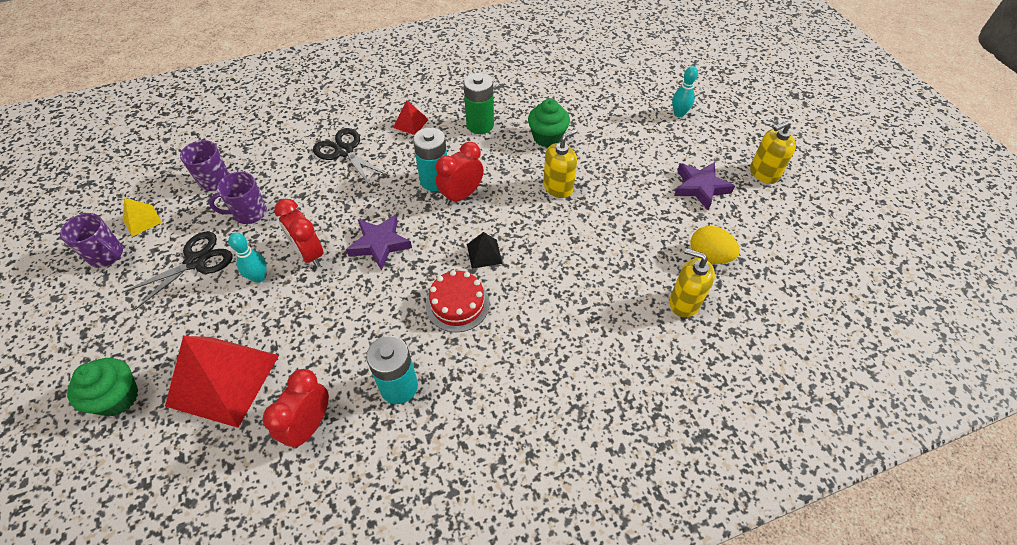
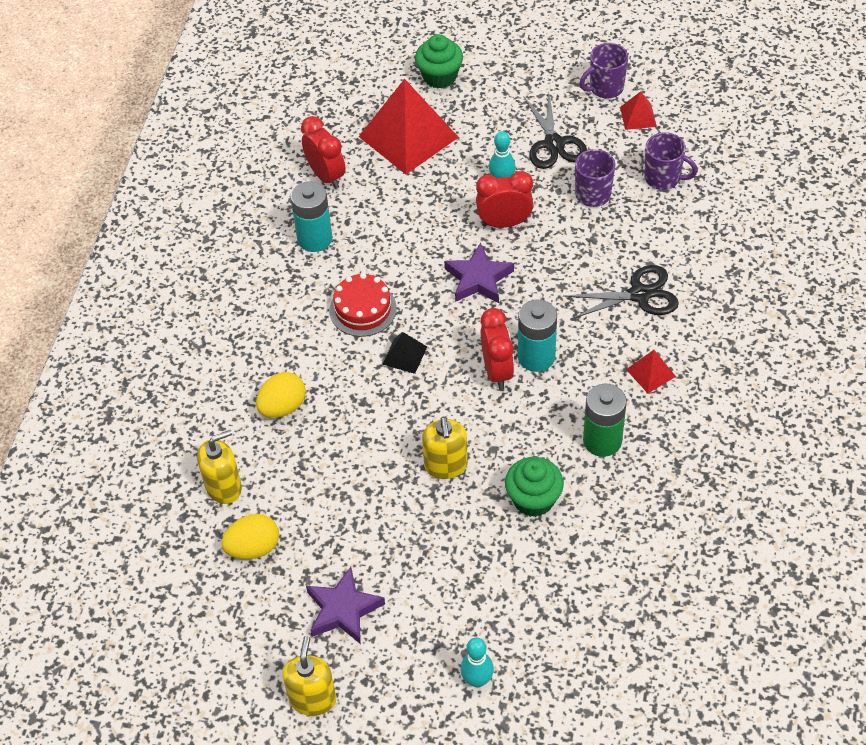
camera: 125 degrees right, 0 degrees up
yellow pyramid [122,198,162,237] -> red pyramid [620,91,657,130]
none -> yellow egg [256,372,306,418]

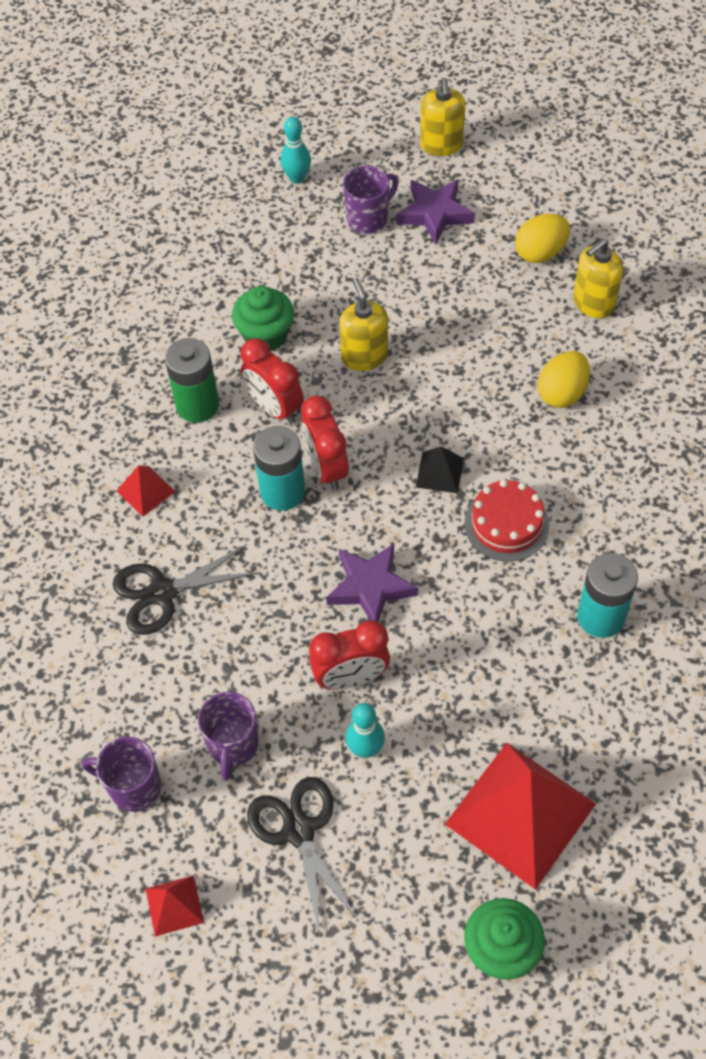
camera: 170 degrees right, 5 degrees up
red clock [301,116,346,189] -> red clock moved to [241,338,304,424]
purple mug [580,43,628,98] -> purple mug moved to [343,166,398,234]

